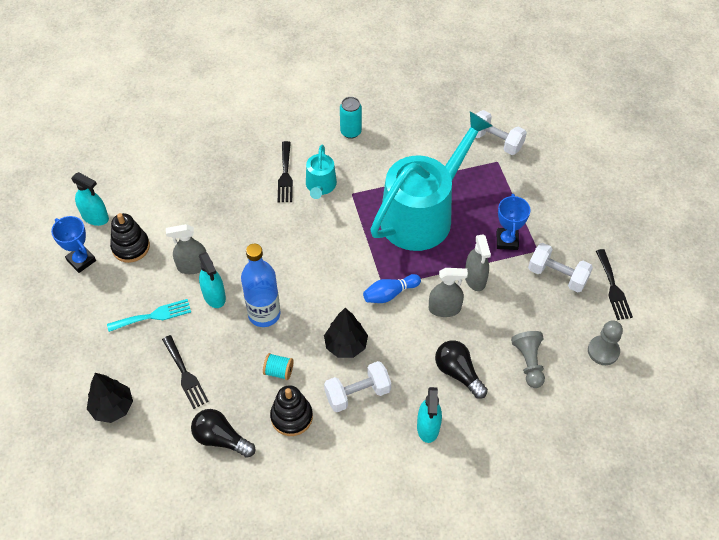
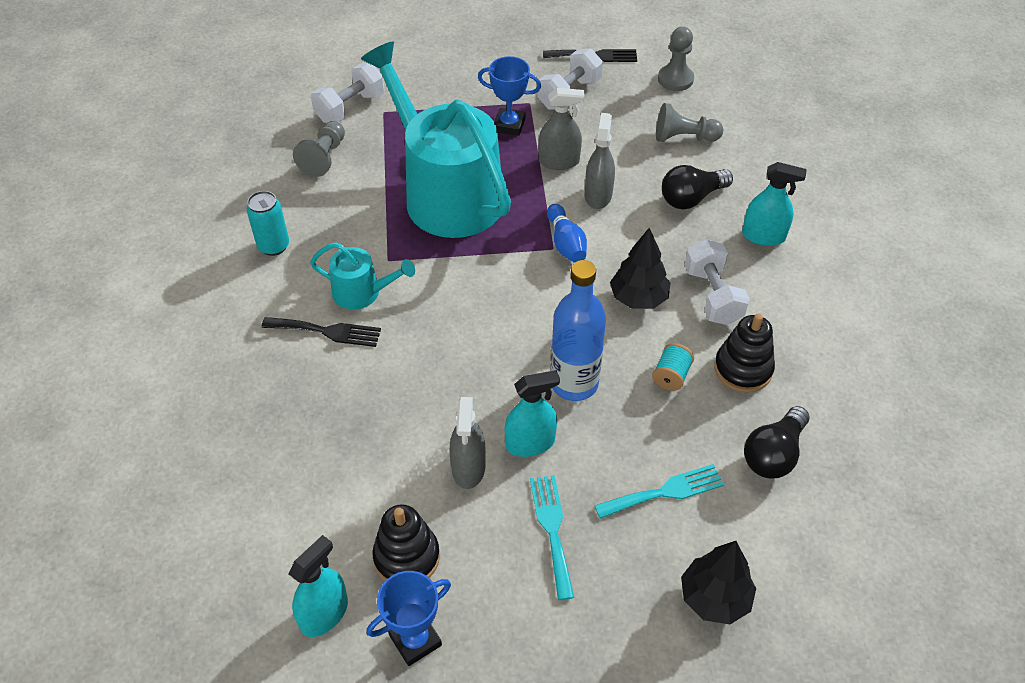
camera: 80 degrees left, 5 degrees down
black fork [162,335,209,409] -> turquoise fork [594,464,724,519]
none -> grey pawn [293,121,345,177]

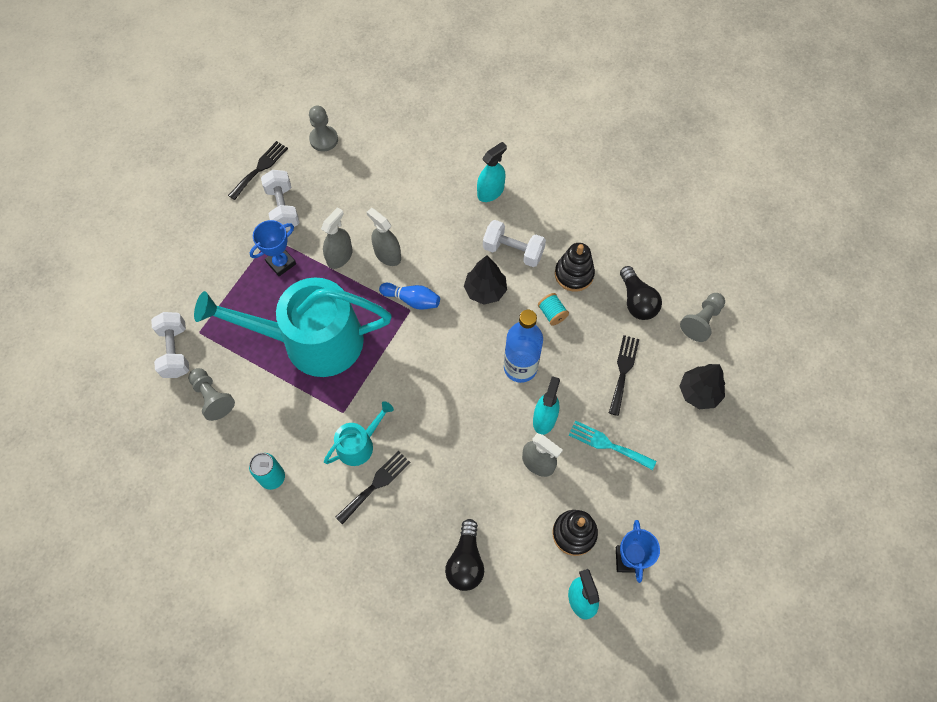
camera: 55 degrees left, 15 degrees up
turquoise fork [594,464,724,519] -> black fork [609,335,639,416]
grey pawn [656,103,723,142] -> grey pawn moved to [680,293,725,342]
black light bulb [662,165,733,209] -> black light bulb moved to [445,519,484,591]

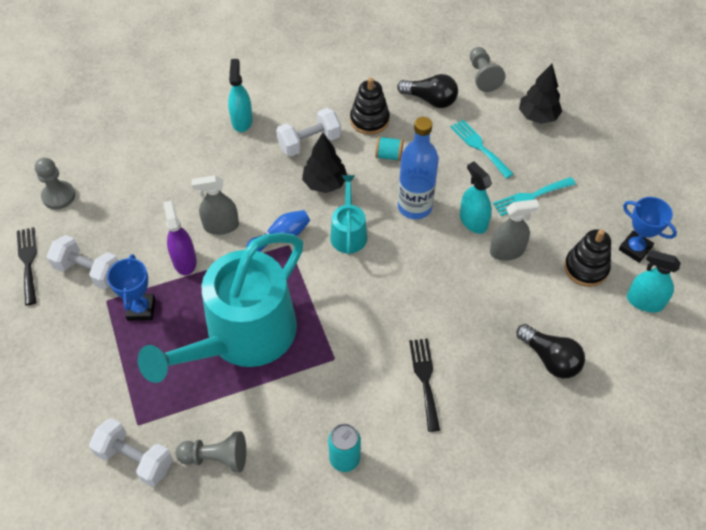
camera: 50 degrees left, 10 degrees down
grey spray bottle [321,207,353,269] -> purple spray bottle [163,201,197,275]
turquoise watering can [324,401,394,466] -> turquoise watering can moved to [330,175,367,254]
black fork [609,335,639,416] -> turquoise fork [451,120,513,179]

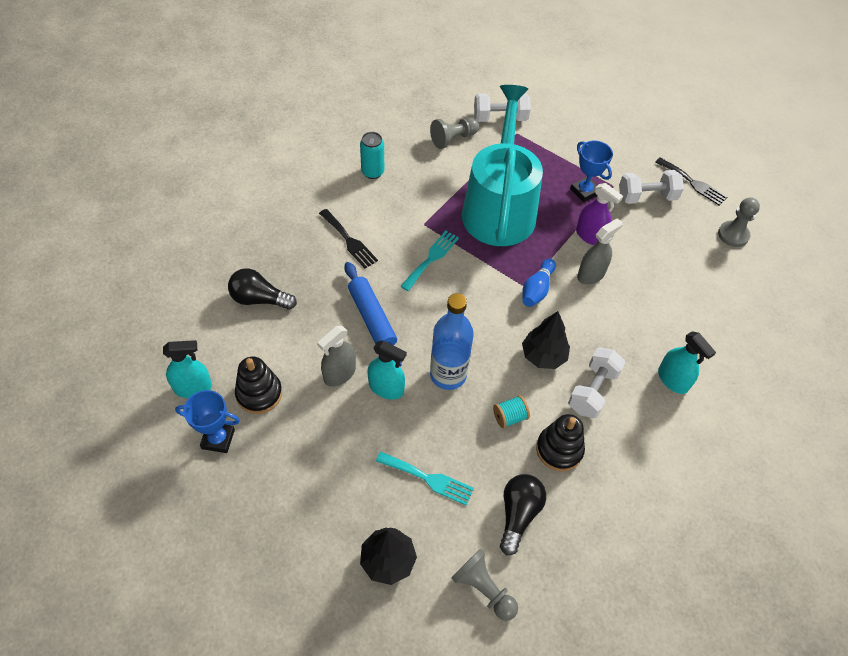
camera: 145 degrees right, 0 degrees up
turquoise watering can [330,175,367,254] -> none
black light bulb [397,74,458,108] -> black light bulb turned 120 degrees clockwise [500,474,546,556]
turquoise fork [493,177,576,216] -> turquoise fork moved to [401,231,459,291]
none -> blue rolling pin [344,262,402,366]

